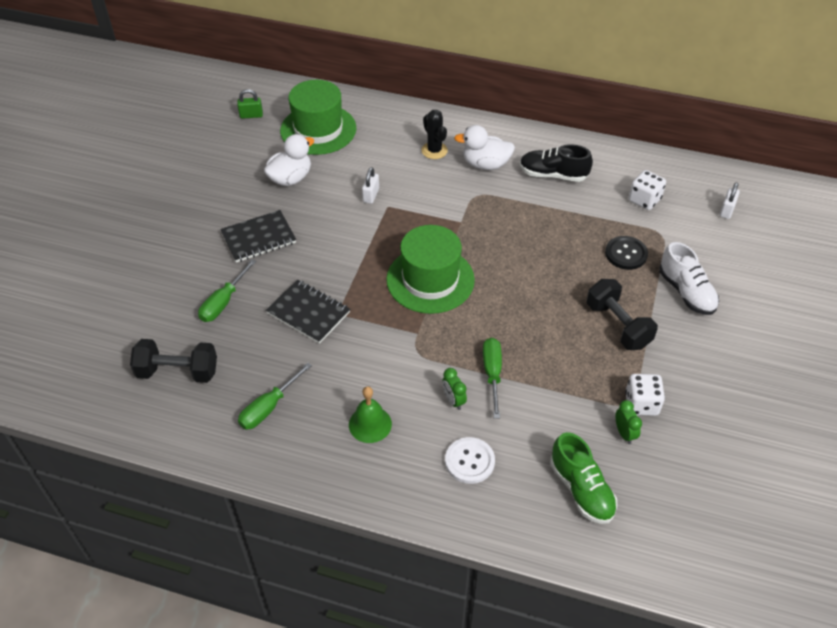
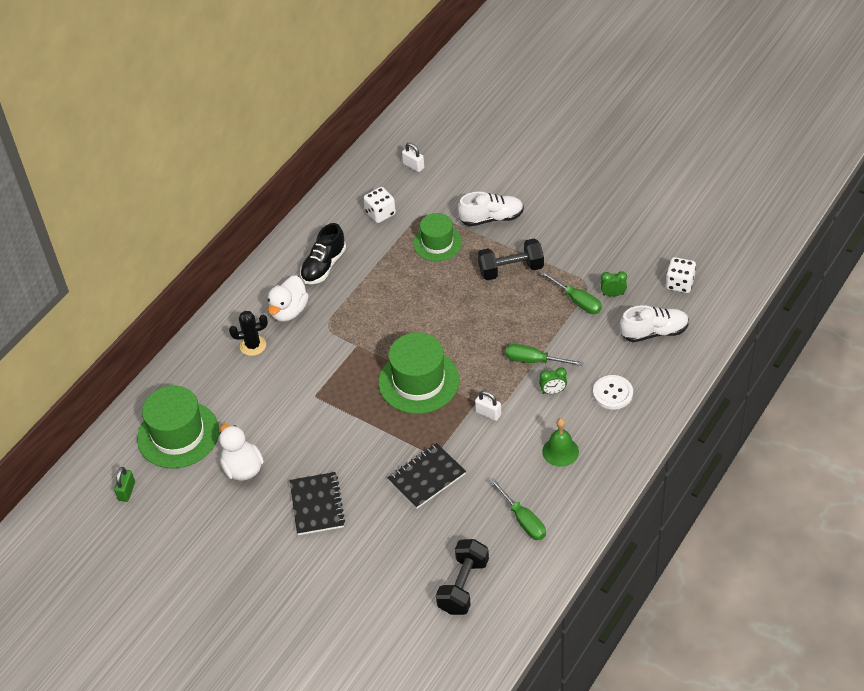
camera: 70 degrees left, 0 degrees up
green screwdriver [198,259,256,322] -> green screwdriver moved to [540,271,602,314]
white padlock [362,167,379,204] -> white padlock moved to [475,391,501,421]
green shoe [550,432,617,524] -> white shoe [620,305,689,342]
black button [605,236,648,270] -> green hat [413,213,462,261]
white dice [625,374,665,416] -> white dice moved to [666,257,696,293]

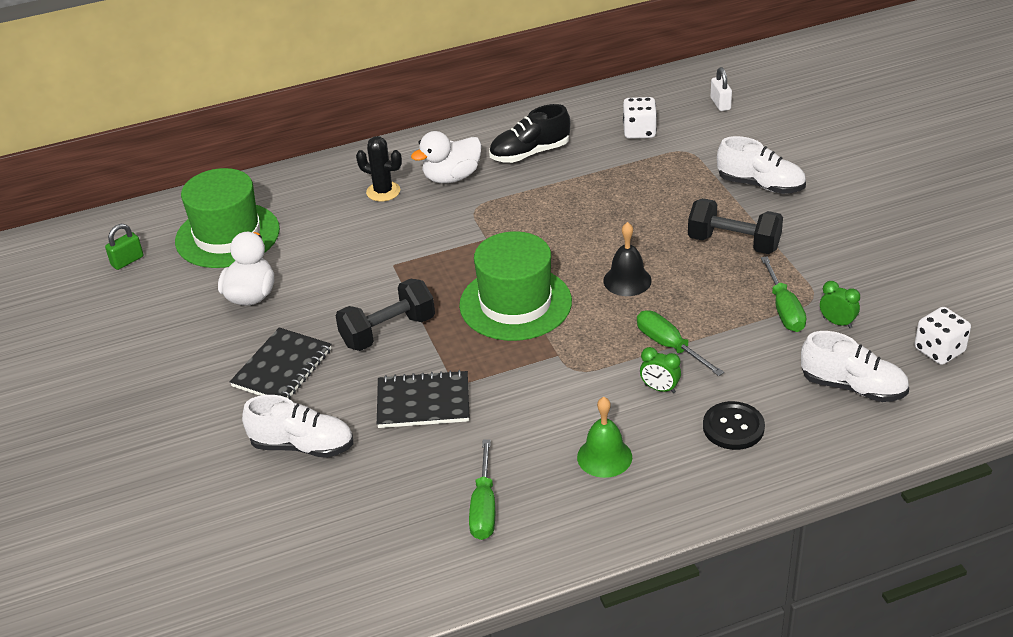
camera: 35 degrees right, 10 degrees down
green hat [413,213,462,261] -> none
black dumbbell [436,539,489,615] -> black dumbbell moved to [336,279,435,351]
white padlock [475,391,501,421] -> none
white button [593,375,633,410] -> black button [703,401,765,450]
none -> white shoe [242,395,353,458]
none -> black bell [603,222,652,296]

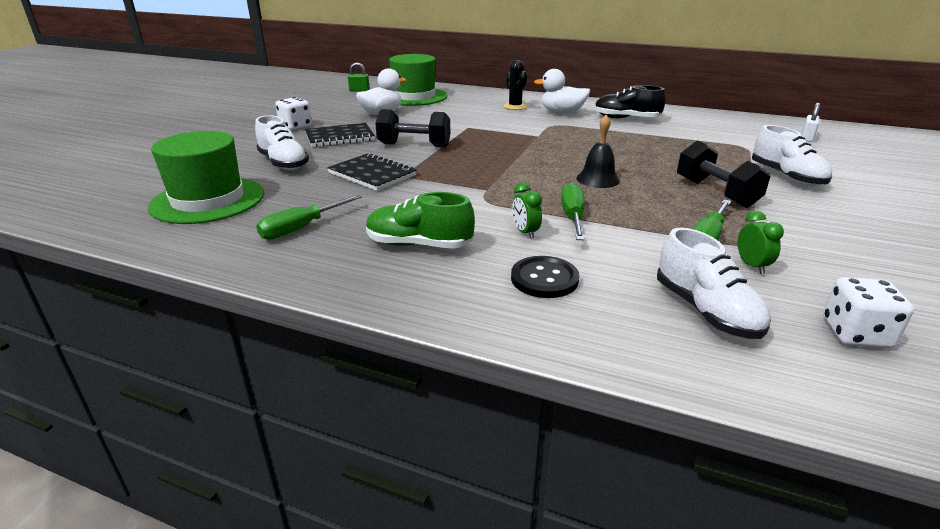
camera: 40 degrees right, 10 degrees down
green hat [459,231,572,341] -> green hat moved to [148,131,264,224]
green bell [577,397,632,478] -> green shoe [366,192,475,249]
white dice [623,97,657,139] -> white dice moved to [275,97,312,130]

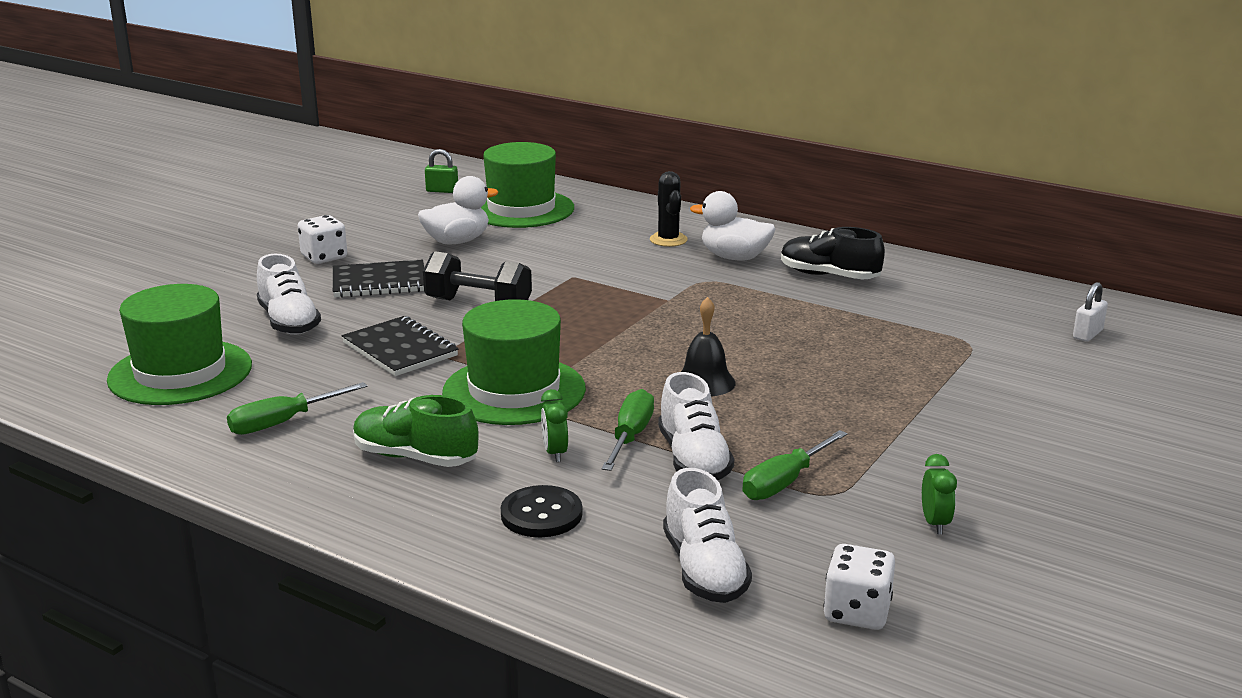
camera: 10 degrees right, 5 degrees down
black dumbbell [677,140,770,208] -> none
green clock [738,211,784,274] -> green clock moved to [922,454,957,534]
white shoe [752,125,832,186] -> white shoe moved to [658,372,734,480]
none -> green hat [442,299,586,425]

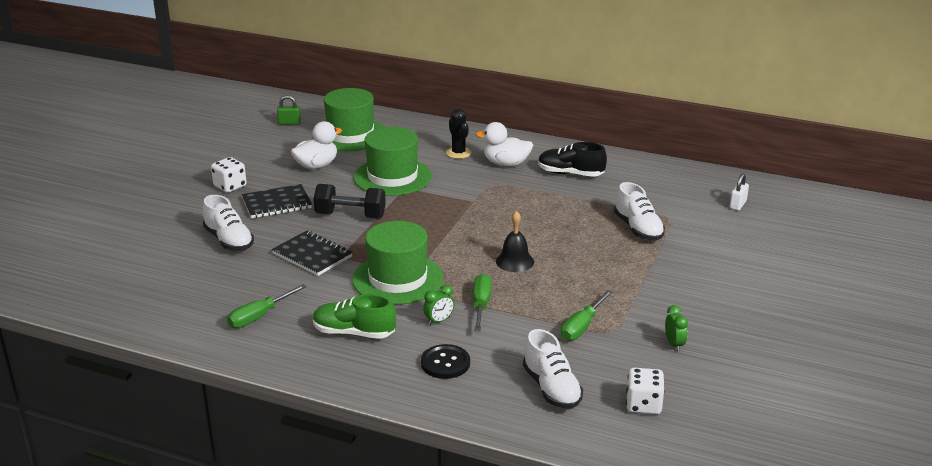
camera: 10 degrees left, 5 degrees up
green hat [107,284,252,405] -> green hat moved to [353,127,432,196]
green clock [541,389,568,462] -> green clock turned 105 degrees counterclockwise [423,284,454,325]
white shoe [658,372,734,480] -> white shoe moved to [614,182,665,241]

